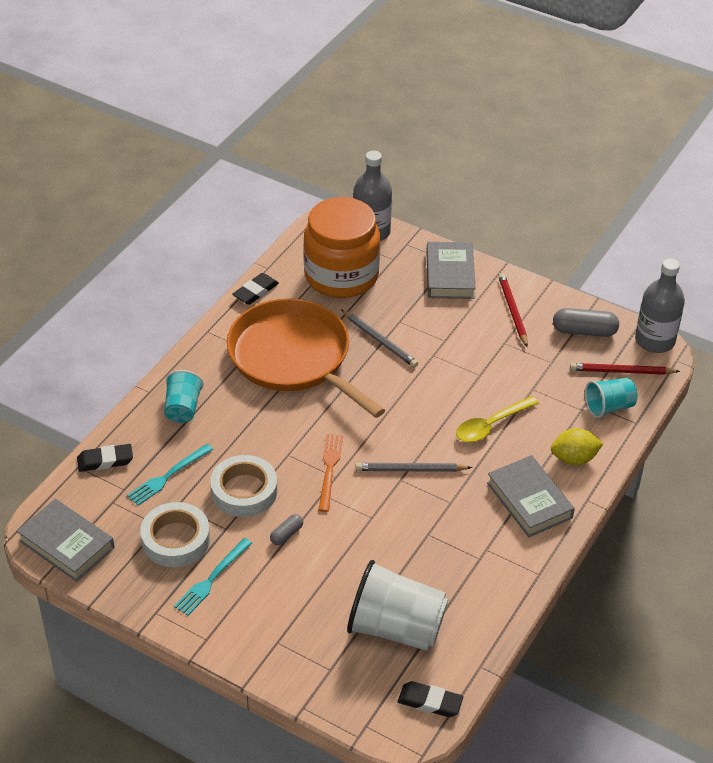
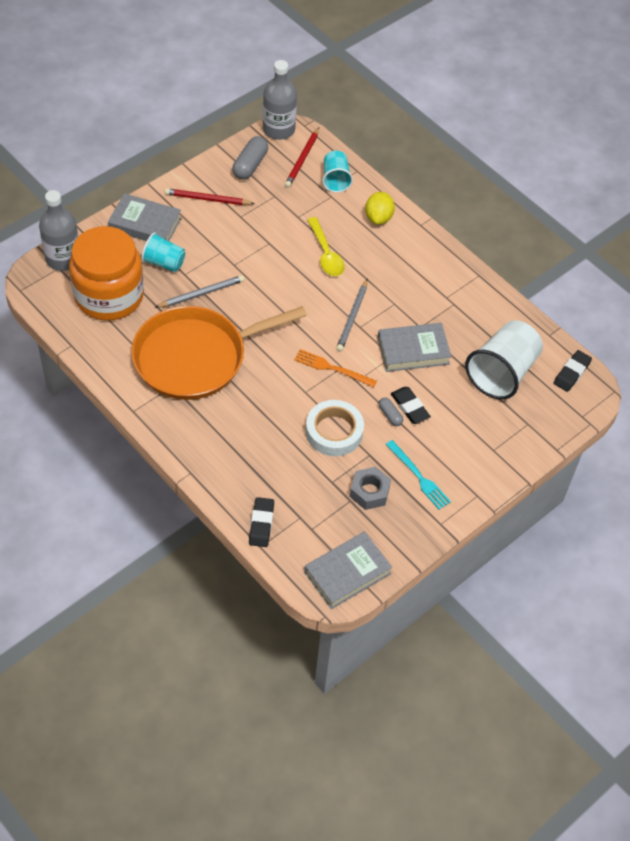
camera: 75 degrees left, 10 degrees up
turquoise fork [127,444,213,506] -> none
white tape [140,502,210,567] -> grey nut [350,467,391,510]
turquoise cup [164,370,204,423] -> turquoise cup moved to [141,232,185,272]
black eraser [232,273,279,305] -> black eraser moved to [391,387,431,424]
grey book [487,455,575,537] -> grey book moved to [377,323,452,372]

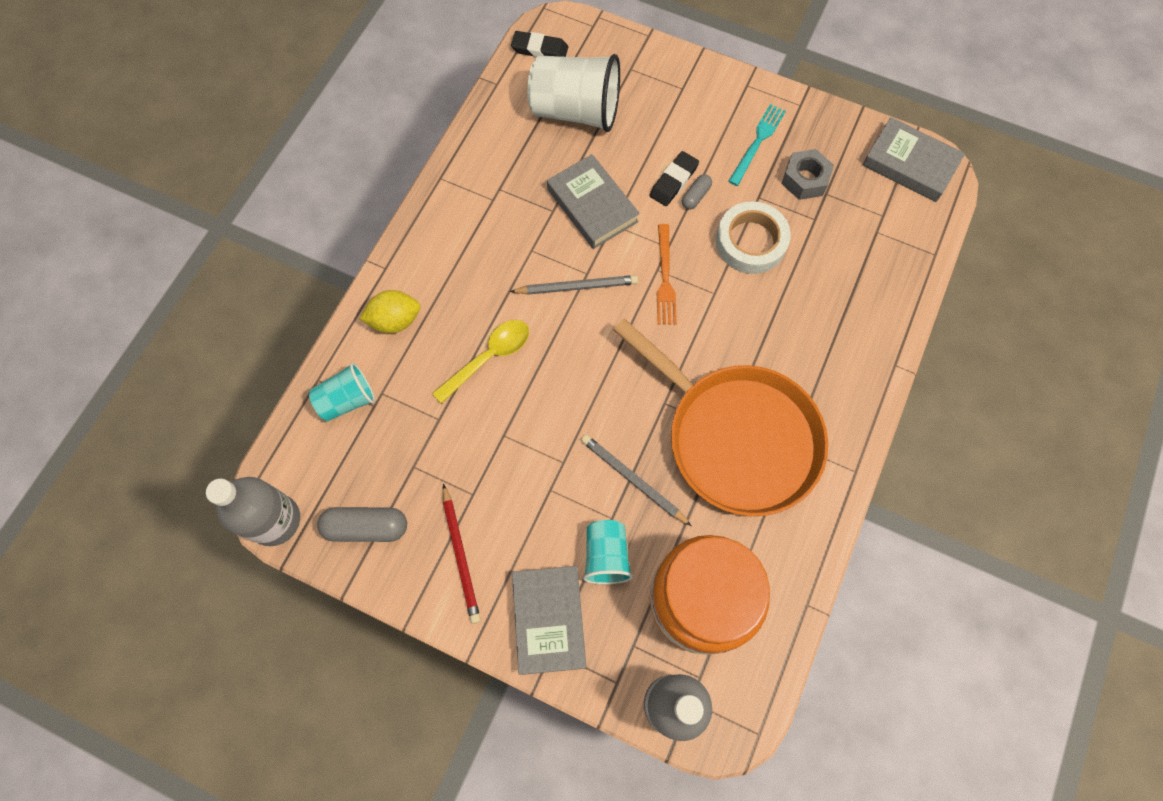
camera: 110 degrees left, 15 degrees up
black eraser [249,497,274,547] -> none
red pencil [285,127,319,188] -> none

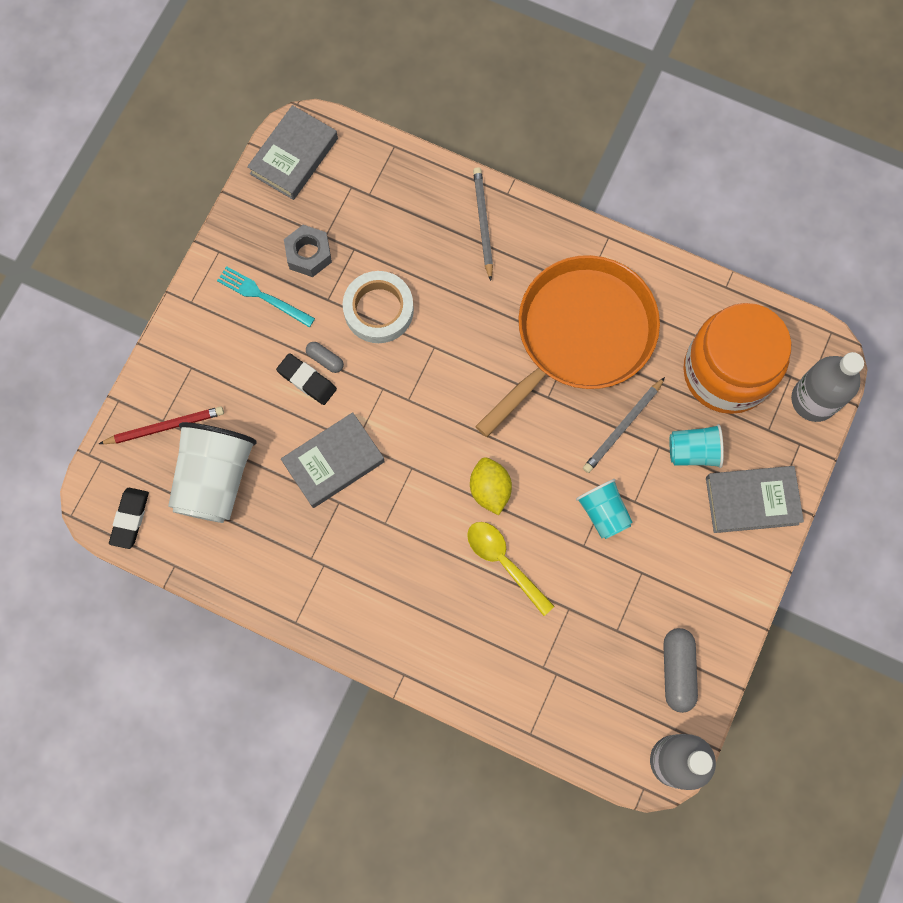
camera: 90 degrees left, 5 degrees up
turquoise cup [309,362,375,421] -> turquoise cup moved to [576,479,633,539]
yellow lemon [359,290,420,333] -> yellow lemon moved to [470,457,512,515]
red pencil [443,484,481,624] -> red pencil moved to [99,406,224,444]
grey pencil [510,275,638,295] -> grey pencil moved to [473,167,493,281]
orange fork [657,224,677,324] -> none

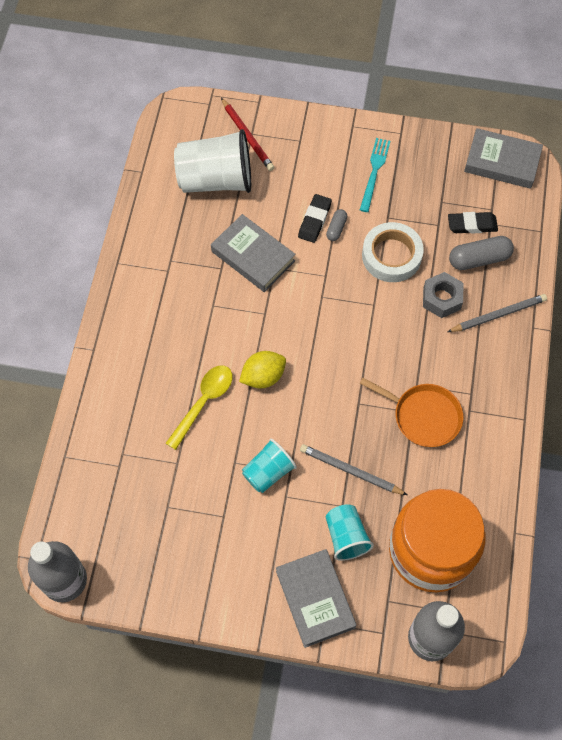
camera: 75 degrees right, 10 degrees down
black eraser [109,488,149,549] -> black eraser moved to [448,212,498,234]
grey nut [284,225,332,277] -> grey nut moved to [423,272,463,318]
orange pan [475,255,660,437] -> orange pan [359,378,463,447], size x0.53
grey capsule [663,628,698,713] -> grey capsule moved to [449,236,514,270]

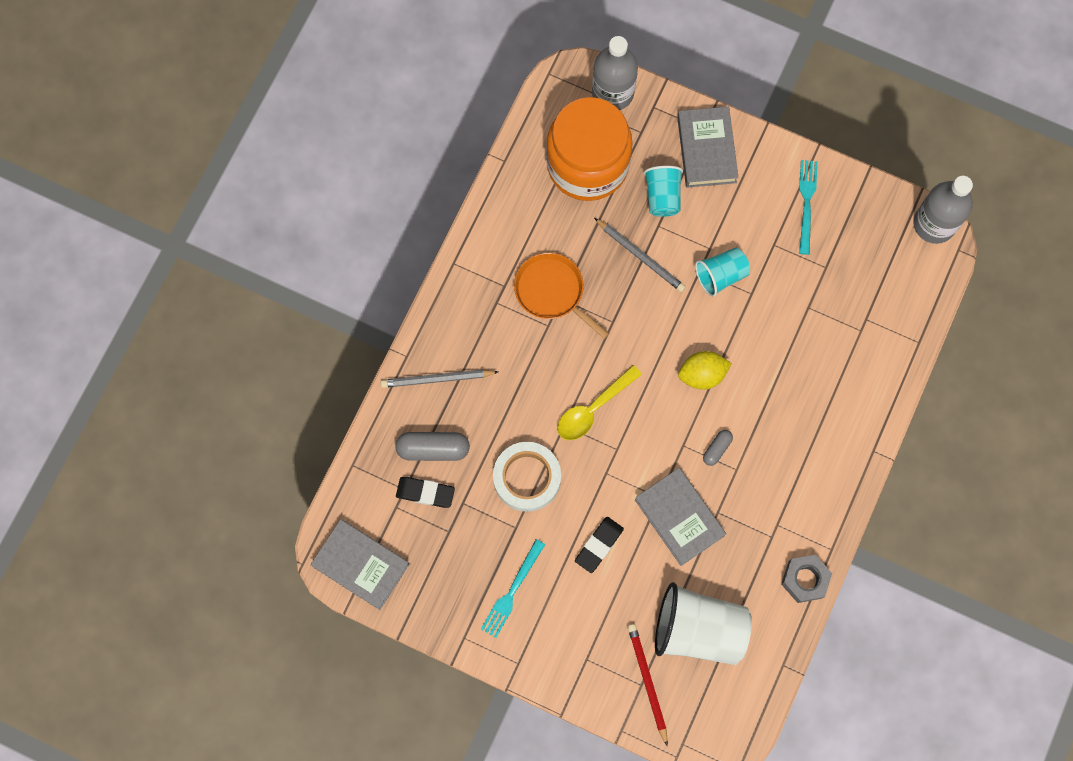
camera: 165 degrees left, 10 degrees up
yellow spoon [166,365,233,450] -> yellow spoon moved to [557,365,642,440]
grey capsule [326,209,347,241] -> grey capsule moved to [703,430,733,466]
grey nut [423,272,463,318] -> grey nut moved to [781,555,832,603]
none -> turquoise fork [799,160,818,255]

